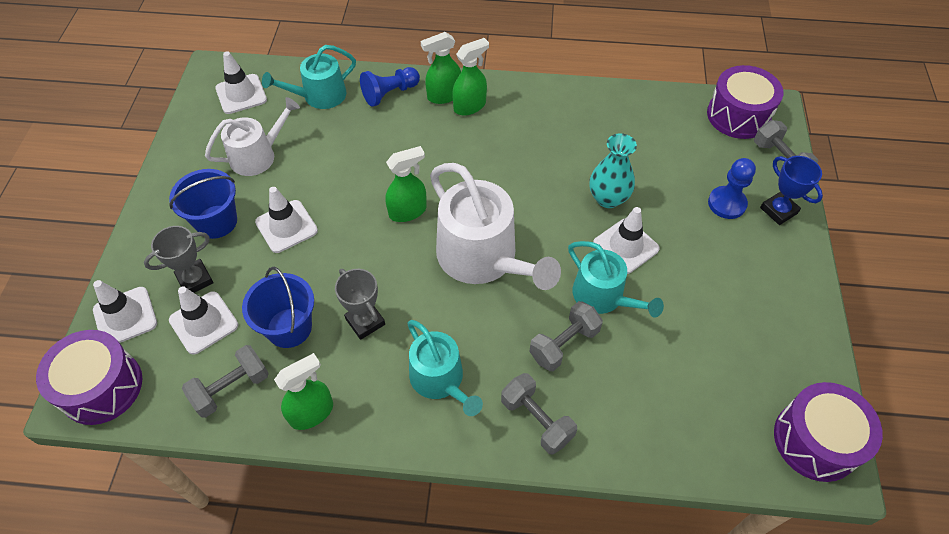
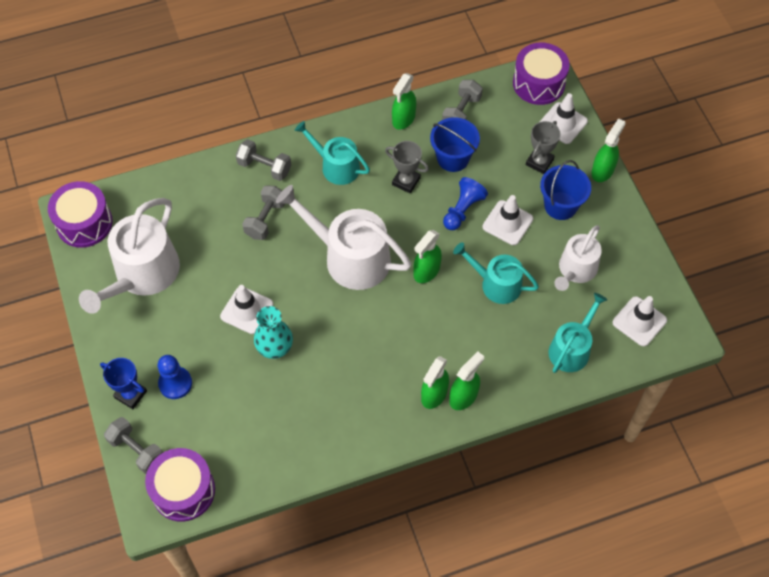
camera: 155 degrees right, 5 degrees up
white traffic cone [169,286,238,355] -> none
blue pawn [360,67,420,107] -> blue pawn moved to [443,177,488,230]
turquoise watering can [568,241,664,317] -> turquoise watering can moved to [453,242,539,304]
none -> white watering can [79,198,180,314]
none -> green spray bottle [591,118,626,182]

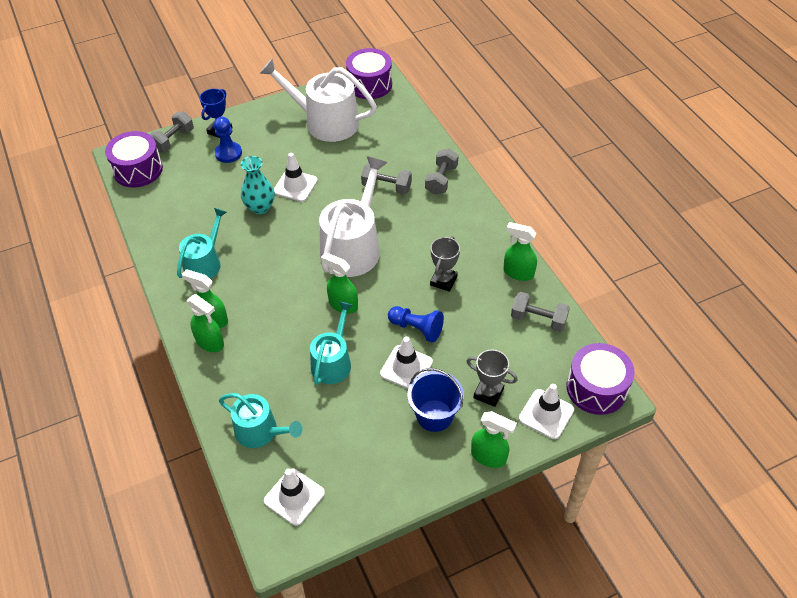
camera: 85 degrees right, 10 degrees down
turquoise watering can [295,121,370,185] -> turquoise watering can moved to [177,208,227,279]
blue bucket [430,117,480,172] -> none
white watering can [554,225,602,291] -> none

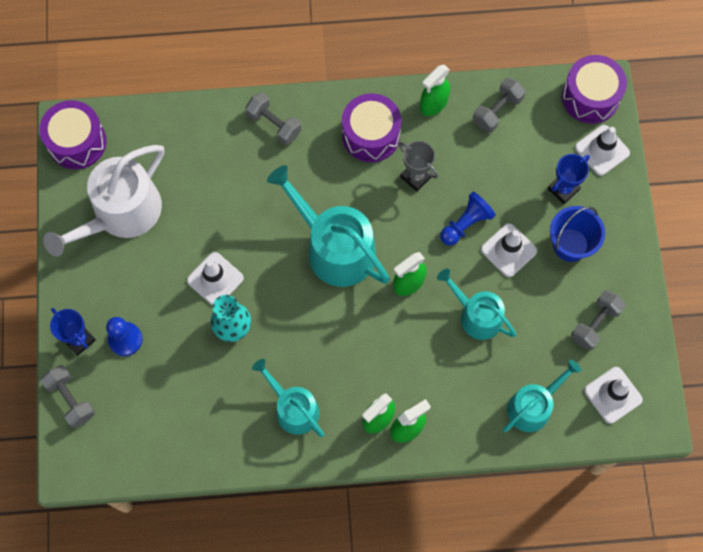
camera: 70 degrees left, 20 degrees up
purple drum [105,131,163,188] -> purple drum moved to [342,93,402,162]
white watering can [319,156,387,277] -> turquoise watering can [267,165,390,287]
grey dumbbell [361,163,412,195] -> grey dumbbell moved to [571,290,626,350]
grey trophy [467,349,517,407] -> blue trophy [548,154,590,204]
green spray bottle [471,411,517,468] -> none

